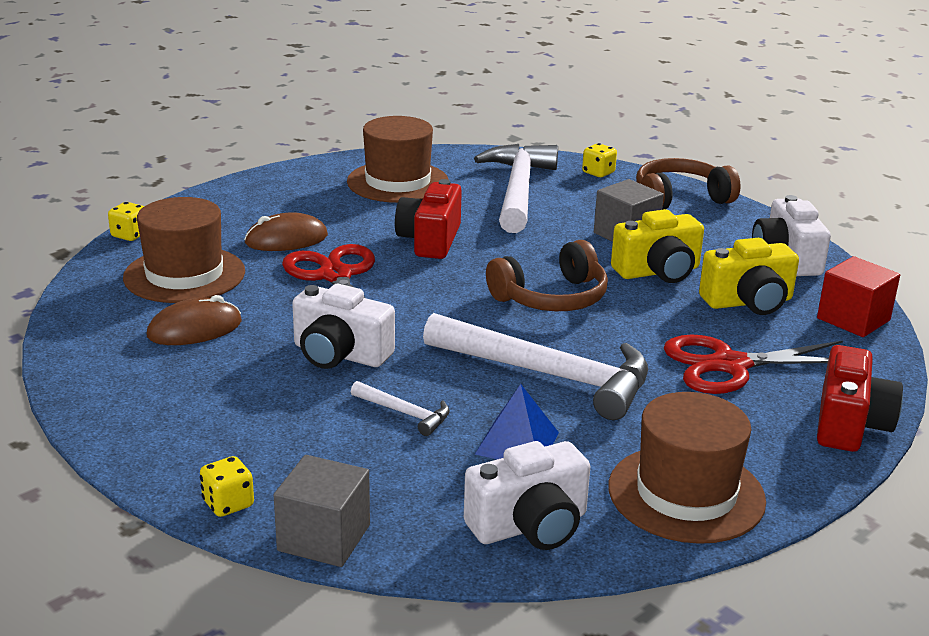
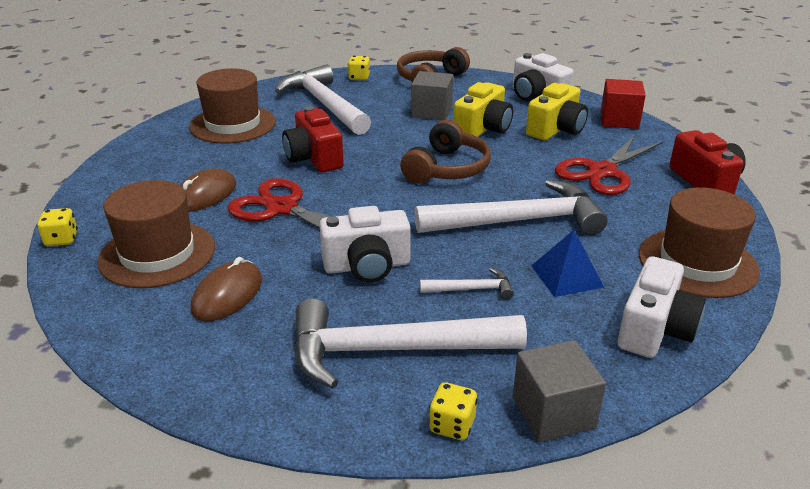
camera: 35 degrees left, 5 degrees up
none -> white hammer [294,298,527,389]

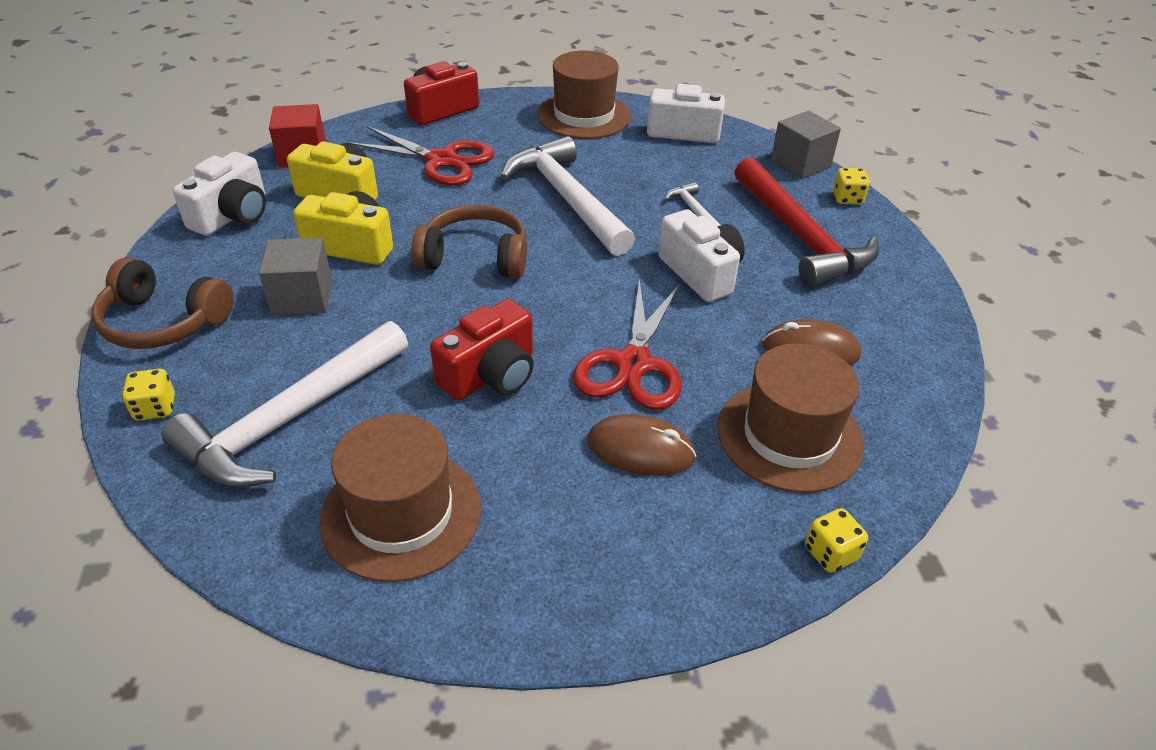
camera: 110 degrees left, 10 degrees up
white hammer [294,298,527,389] -> red hammer [734,157,879,287]
blue pyramid [531,230,604,297] -> none

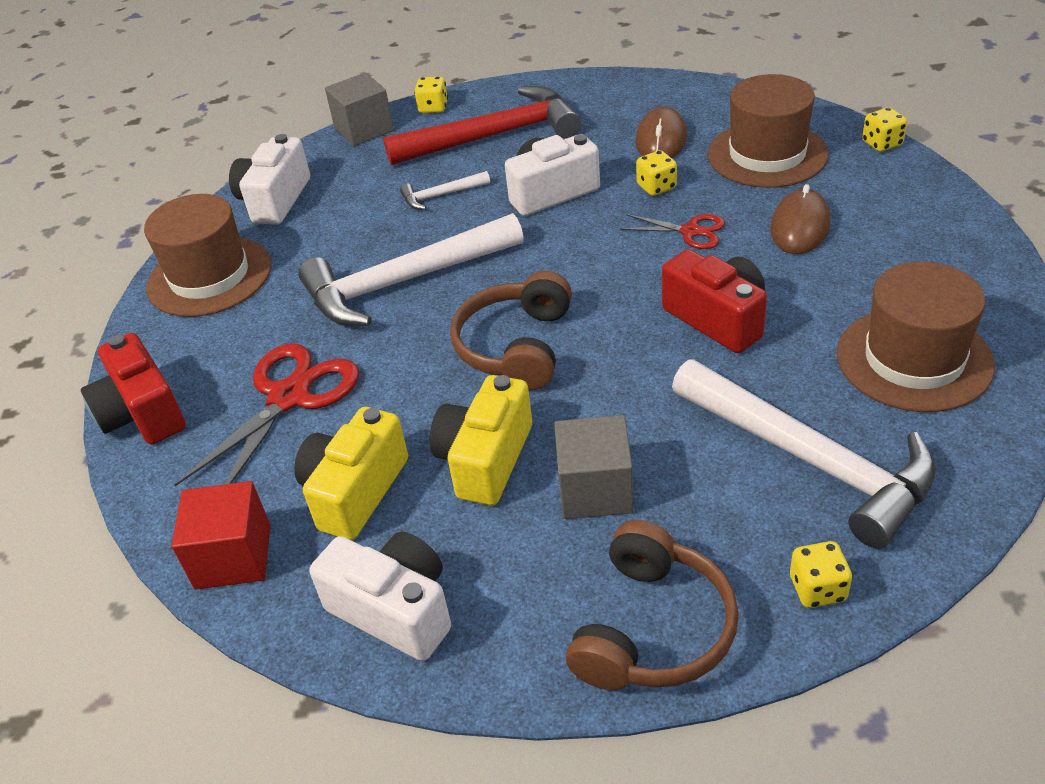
camera: 80 degrees left, 0 degrees up
red scissors [573,279,682,410] -> red scissors [620,214,725,249], size x0.55
none -> yellow dice [636,150,677,196]

